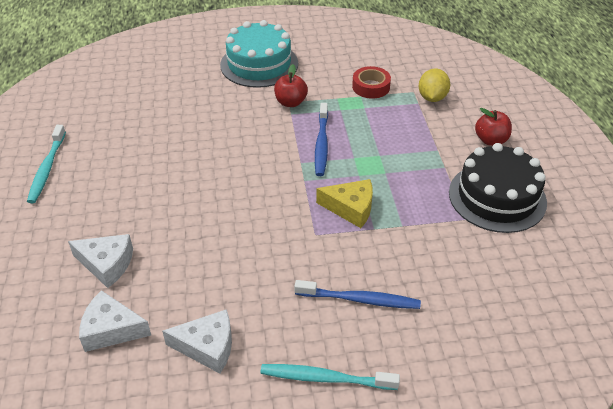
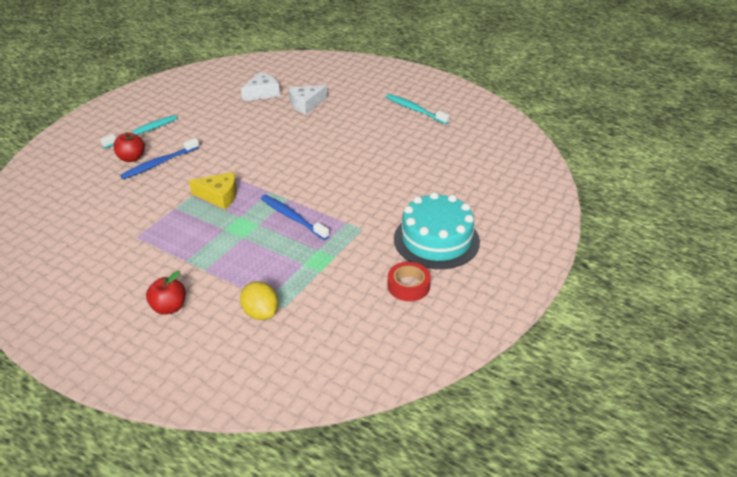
camera: 130 degrees right, 5 degrees down
white cheese [162,309,232,374] -> none
red apple [274,64,308,107] -> red apple moved to [114,132,145,162]
yellow cheese [316,179,373,228] -> yellow cheese turned 135 degrees counterclockwise [189,172,237,209]
red tape [352,66,391,99] -> red tape moved to [387,262,431,301]
black cake [449,143,547,233] -> none

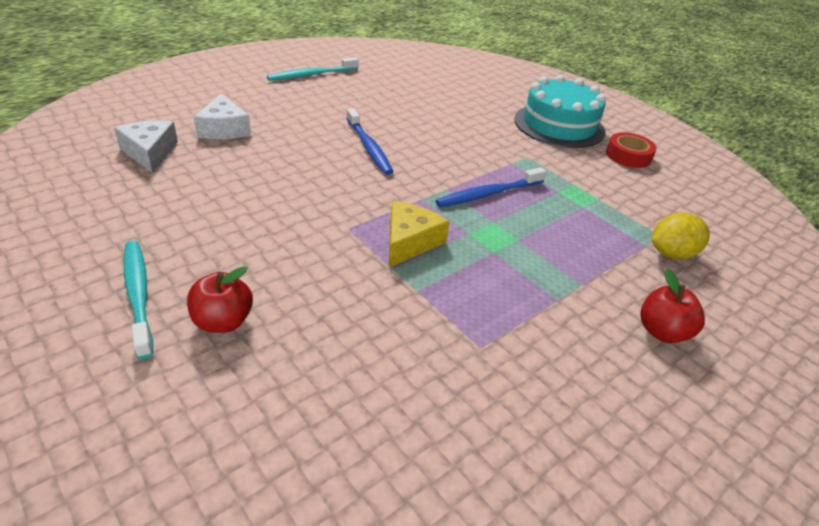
camera: 75 degrees left, 0 degrees up
blue toothbrush [120,138,199,179] -> blue toothbrush moved to [346,108,394,175]

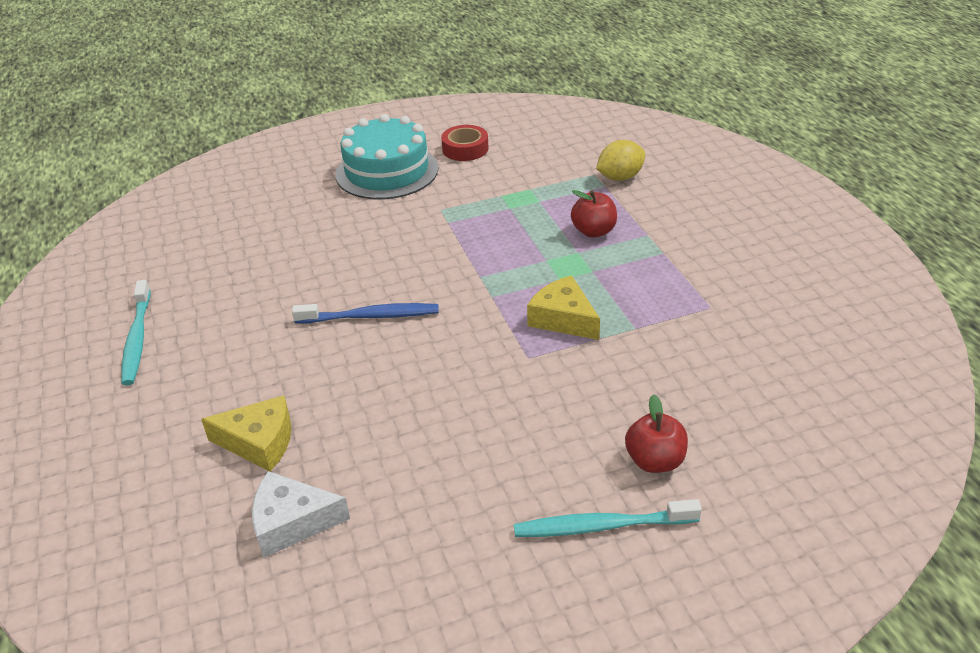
camera: 65 degrees left, 0 degrees up
white cheese [193,93,251,139] -> yellow cheese [201,395,291,471]
blue toothbrush [436,167,546,207] -> none
red apple [640,269,705,343] -> red apple moved to [571,190,617,238]
yellow lemon [652,212,710,259] -> yellow lemon turned 60 degrees clockwise [596,140,645,181]

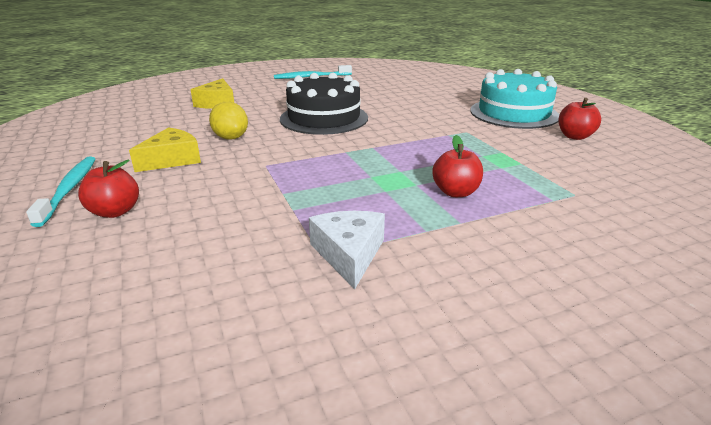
camera: 85 degrees right, 10 degrees down
white cheese [252,471,350,558] -> white cheese moved to [309,211,385,289]
blue toothbrush [292,303,439,324] -> black cake [280,73,368,135]
red tape [441,125,489,161] -> red apple [559,98,601,140]
yellow cheese [527,275,600,340] -> yellow cheese moved to [129,127,201,172]
yellow lemon [596,140,645,181] -> yellow lemon moved to [209,102,248,140]

